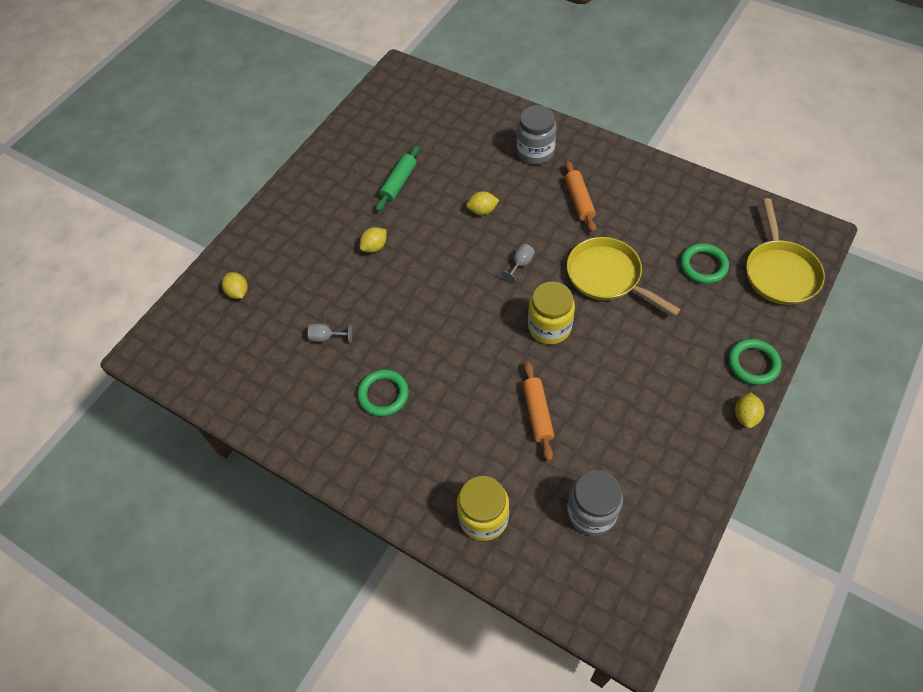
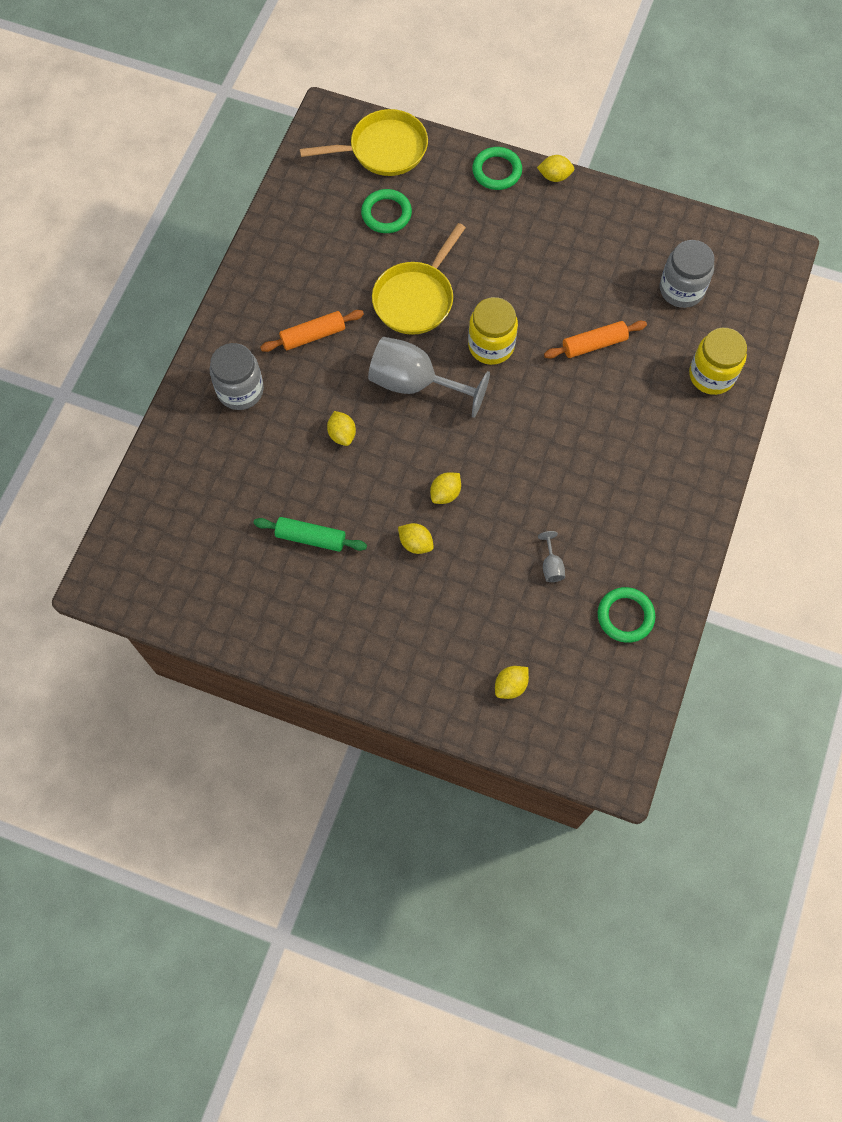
camera: 105 degrees left, 10 degrees up
green ring [357,369,409,417] -> green ring moved to [598,587,655,643]
grey goblet [501,244,535,284] -> grey goblet [368,337,490,418], size x2.48
none -> yellow lemon [430,472,461,504]

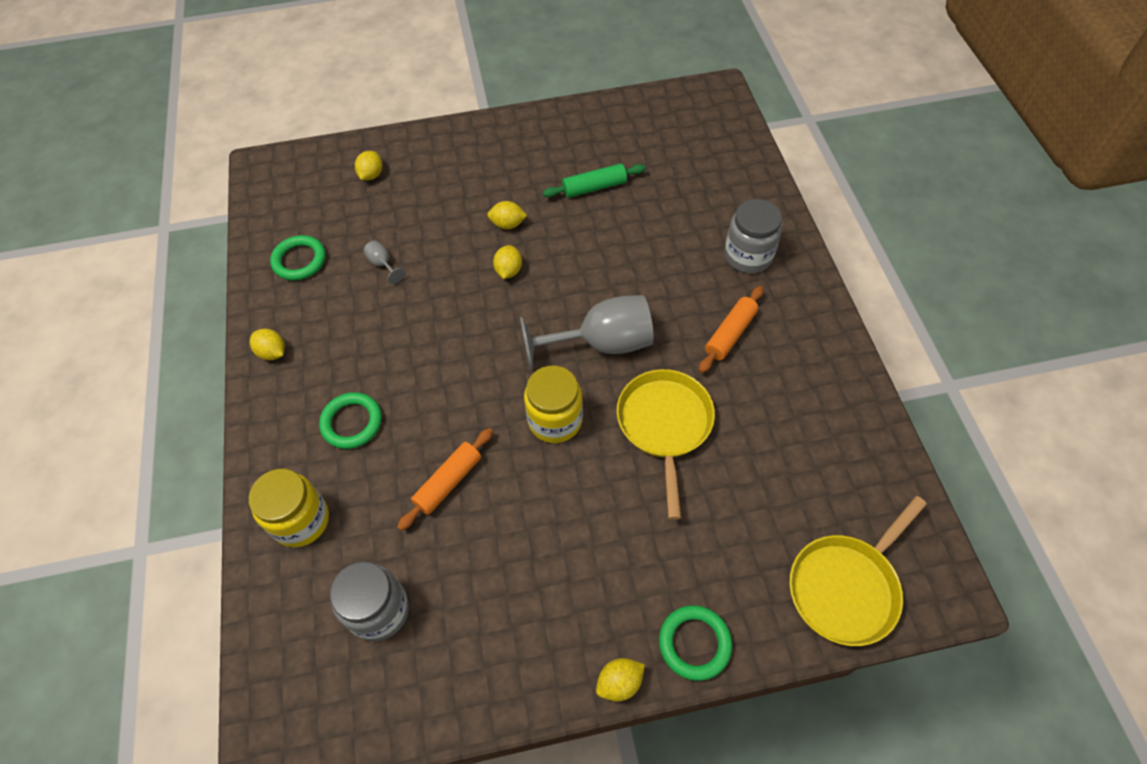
camera: 150 degrees right, 10 degrees down
yellow lemon [327,411,356,446] -> yellow lemon moved to [250,329,285,360]
green ring [361,189,412,233] -> green ring moved to [319,392,382,449]

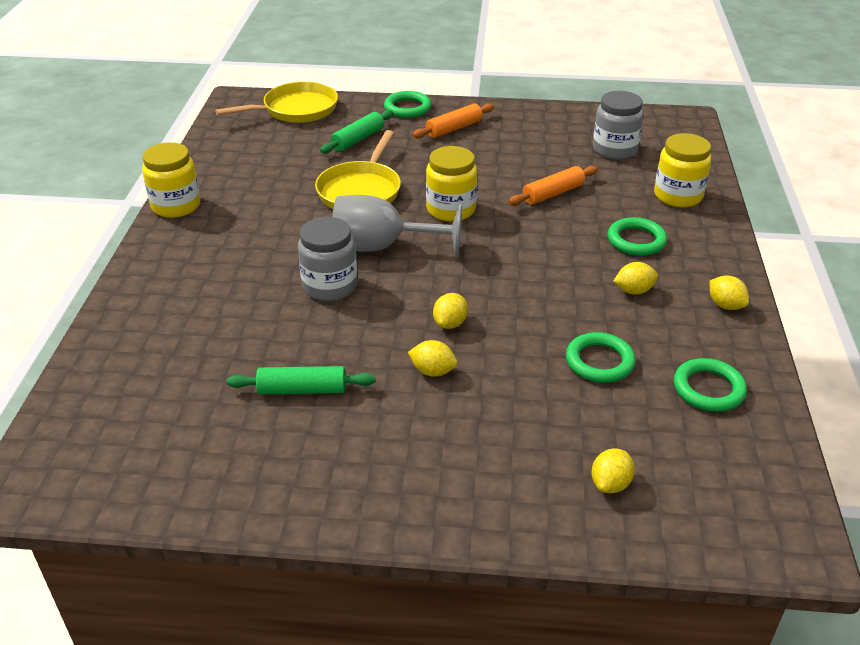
camera: 165 degrees left, 20 degrees down
grey goblet [363,241,405,284] -> green ring [566,332,636,383]
yellow lemon [596,658,645,702] -> yellow lemon moved to [613,262,658,295]
orange rolling pin [699,286,763,373] -> orange rolling pin moved to [412,103,494,139]
grey jar [724,199,782,273] -> grey jar moved to [298,217,357,301]
none -> yellow jar [142,142,201,218]
none -> green rolling pin [320,110,393,154]

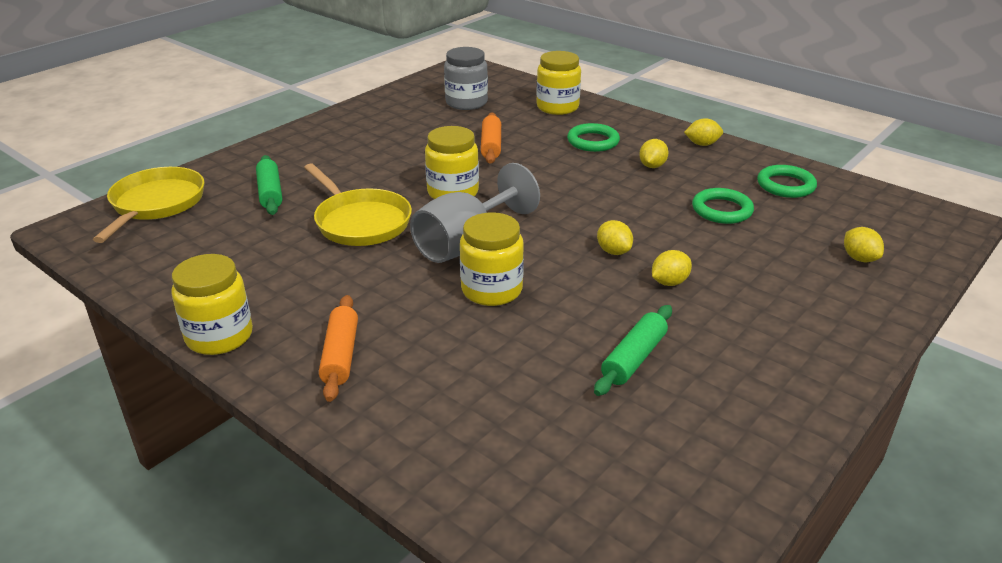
camera: 55 degrees left, 5 degrees down
grey jar [298,217,357,301] -> yellow jar [460,212,524,306]
green ring [384,91,432,118] -> none
orange rolling pin [412,103,494,139] -> orange rolling pin moved to [319,295,358,402]

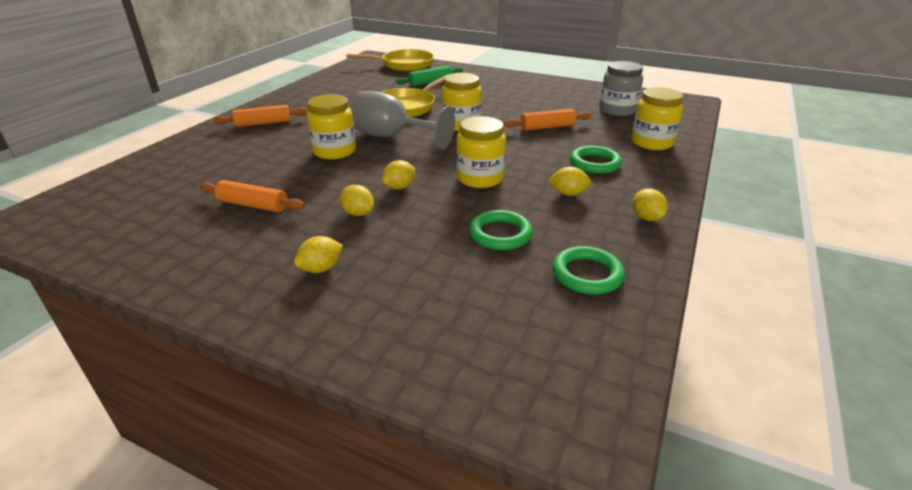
camera: 75 degrees right, 0 degrees up
yellow jar [171,254,253,355] -> yellow jar moved to [456,116,506,188]
green rolling pin [594,305,672,396] -> orange rolling pin [200,180,305,212]
yellow lemon [844,227,884,262] -> yellow lemon moved to [294,236,343,273]

